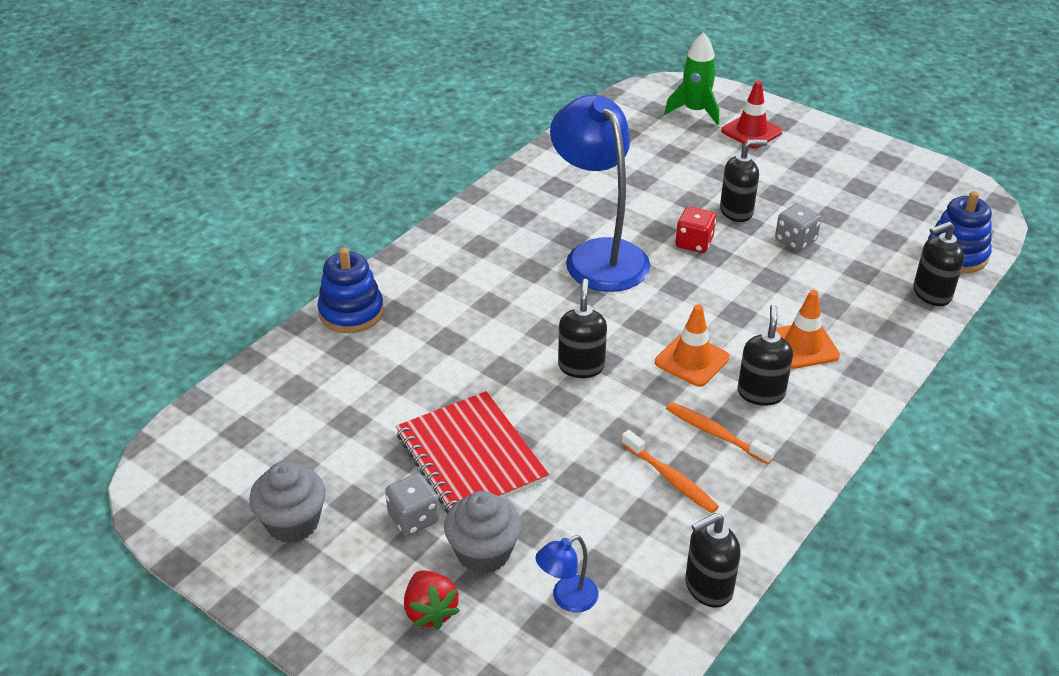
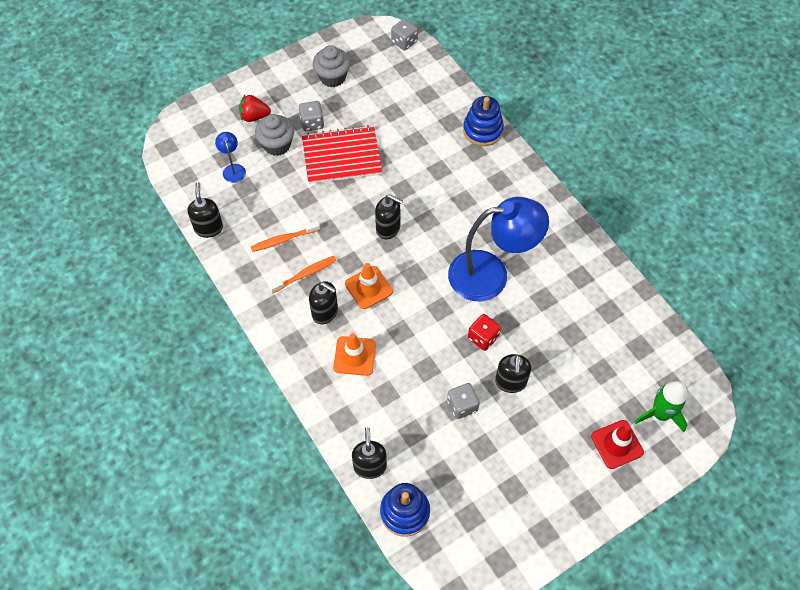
camera: 110 degrees right, 20 degrees up
none -> grey dice [391,19,418,51]

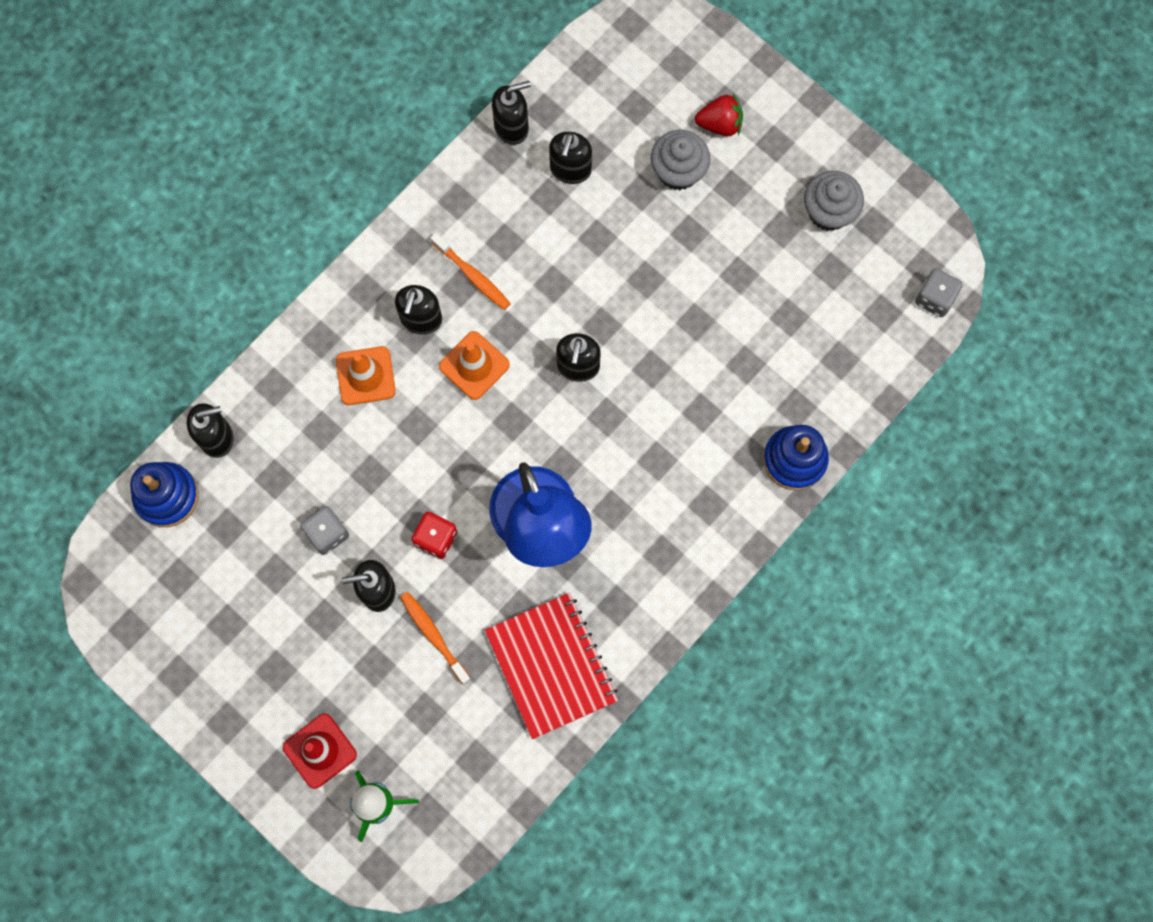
camera: 75 degrees right, 15 degrees up
blue lamp [215,132,246,183] -> none
red strawberry [239,95,271,122] -> red strawberry turned 105 degrees clockwise [695,94,743,136]
orange toothbrush [251,221,320,252] -> orange toothbrush moved to [400,592,471,684]
grey dice [299,101,324,131] -> none
red notebook [302,125,382,184] -> red notebook moved to [485,592,618,739]
none -> black soap dispenser [549,132,592,184]

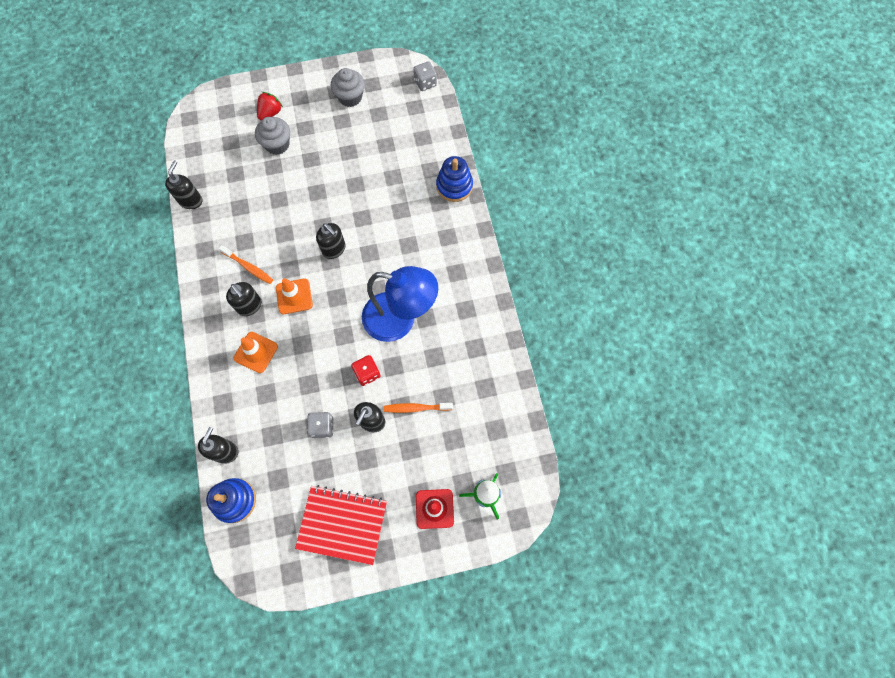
camera: 55 degrees left, 5 degrees down
orange toothbrush [430,233,511,310] -> orange toothbrush turned 45 degrees clockwise [219,245,273,284]
red notebook [485,592,618,739] -> red notebook moved to [295,485,387,565]
black soap dispenser [549,132,592,184] -> none

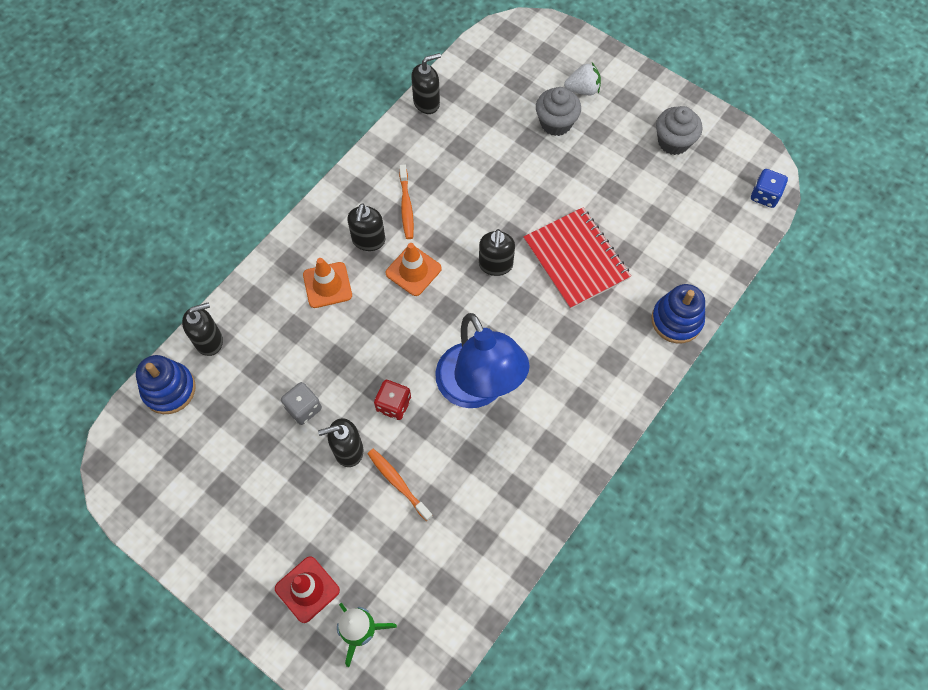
camera: 50 degrees right, 5 degrees down
red strawberry [257,92,283,120] -> white strawberry [564,63,601,95]
red notebook [295,485,387,565] -> red notebook moved to [523,207,631,309]
grey dice [413,61,437,91] -> blue dice [751,169,788,208]

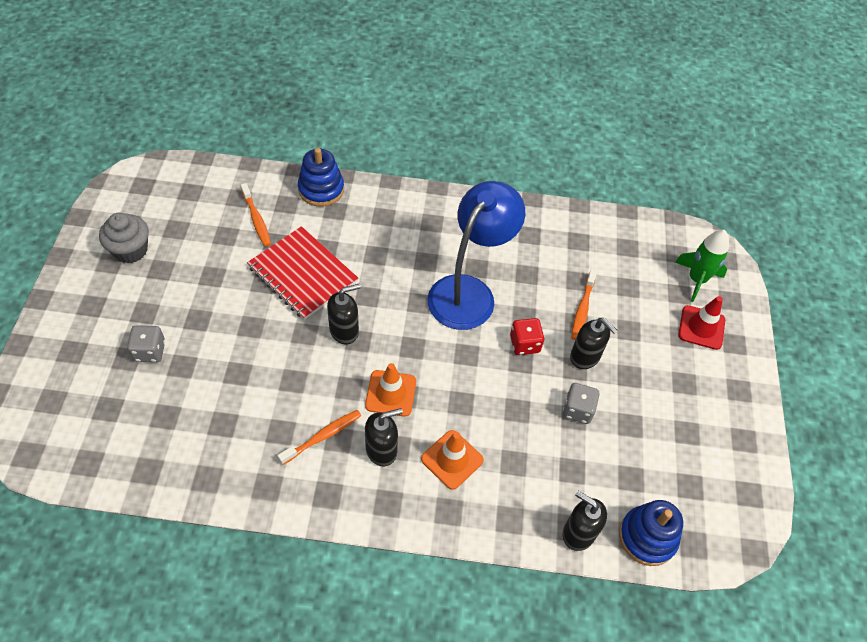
camera: 125 degrees left, 10 degrees down
black soap dispenser [411,53,441,114] -> none
red notebook [523,207,631,309] -> red notebook turned 75 degrees counterclockwise [247,226,358,320]
grey cupcake [536,87,581,136] -> grey dice [127,325,165,362]
white strawberry [564,63,601,95] -> none
blue dice [751,169,788,208] -> none
none -> orange toothbrush [241,183,271,247]

